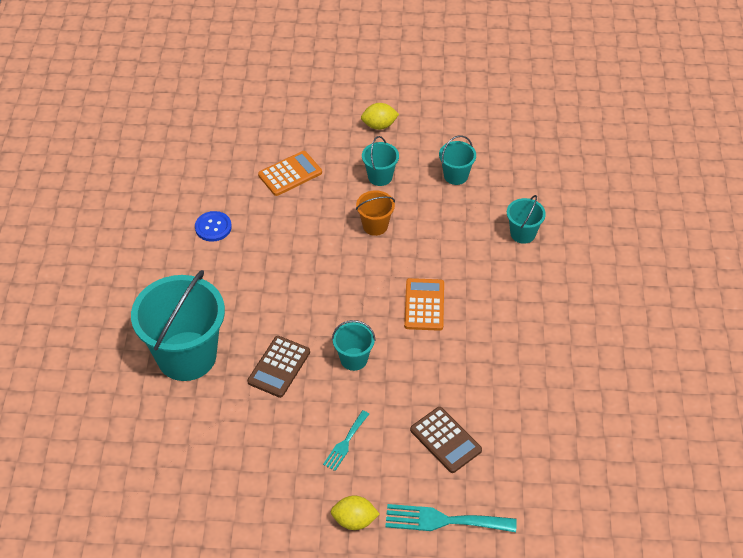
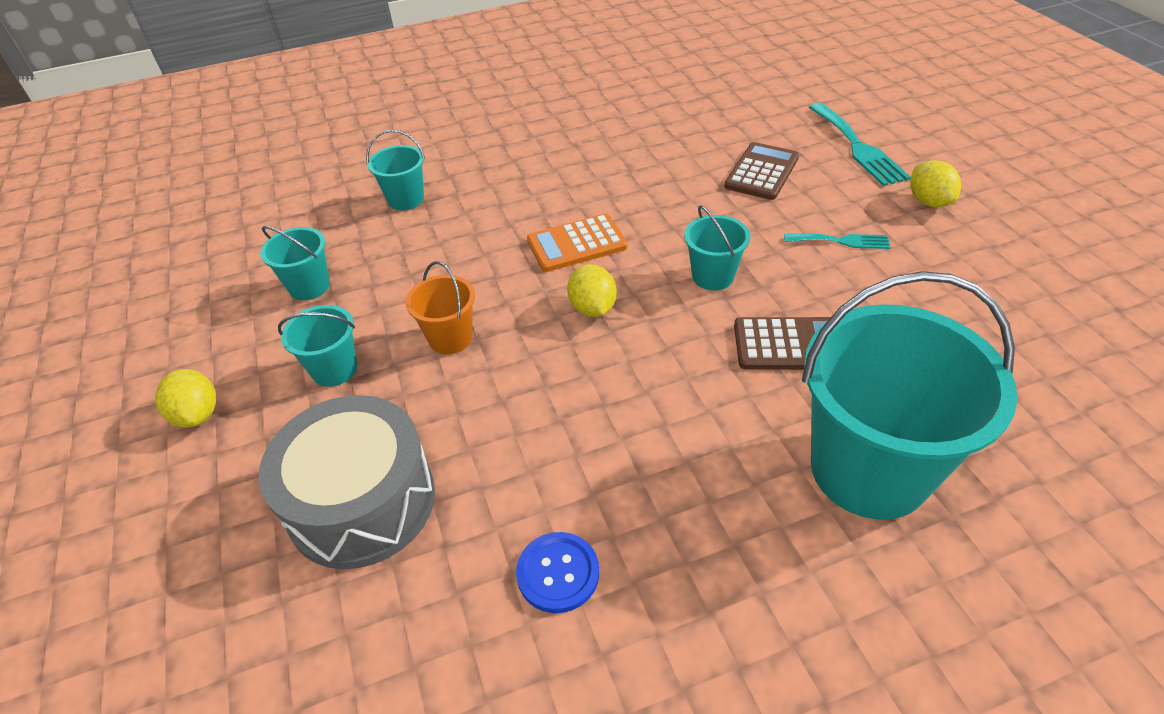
camera: 110 degrees left, 5 degrees down
orange calculator [258,151,322,196] -> grey drum [259,395,435,569]
none -> yellow lemon [567,264,617,317]

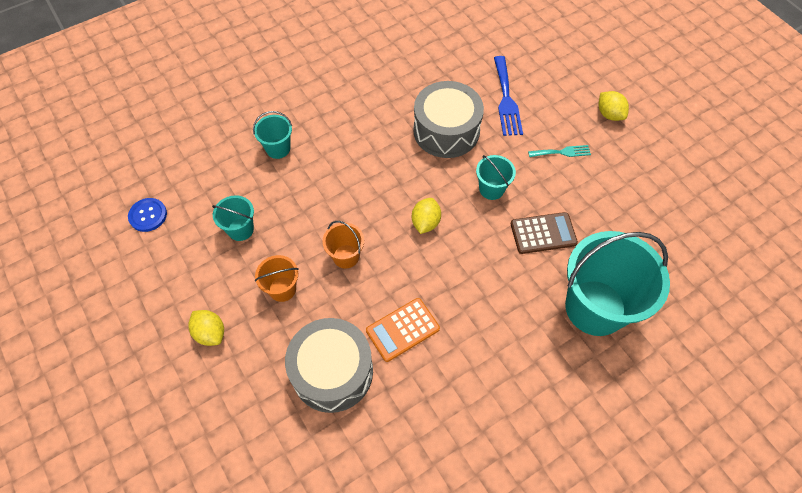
camera: 15 degrees left, 15 degrees up
turquoise bucket [278,305,357,387] -> orange bucket [255,255,299,302]
blue button [516,532,599,613] -> blue button moved to [128,198,167,232]
orange calculator [527,214,628,272] -> orange calculator moved to [366,298,440,362]
yellow lemon [567,264,617,317] -> yellow lemon turned 45 degrees clockwise [412,198,441,234]
brown calculator [724,142,799,200] -> blue fork [494,56,523,136]
turquoise fork [809,103,911,186] -> none
none -> grey drum [413,81,484,158]

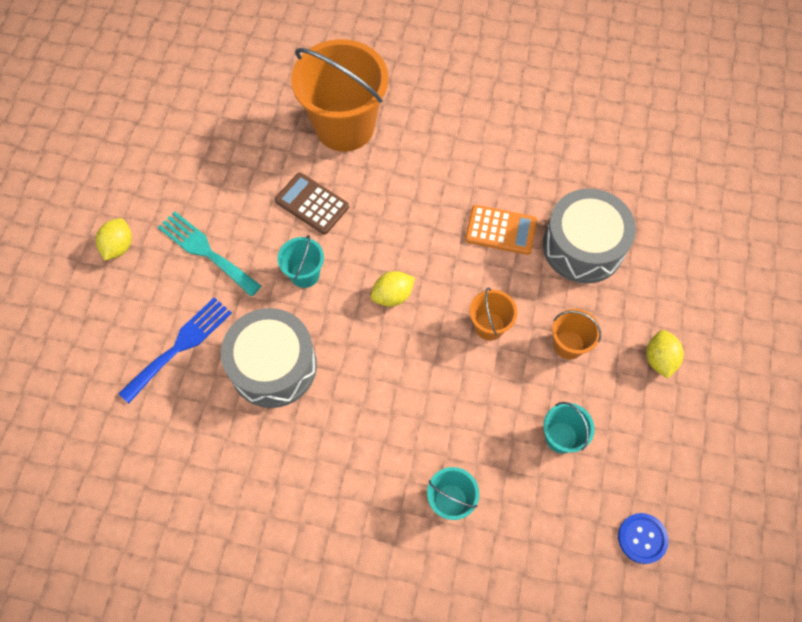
camera: 135 degrees left, 5 degrees up
turquoise fork [528,145,591,157] -> turquoise fork [158,211,261,296], size x1.70
turquoise bucket [565,231,670,336] -> orange bucket [291,39,388,152]

